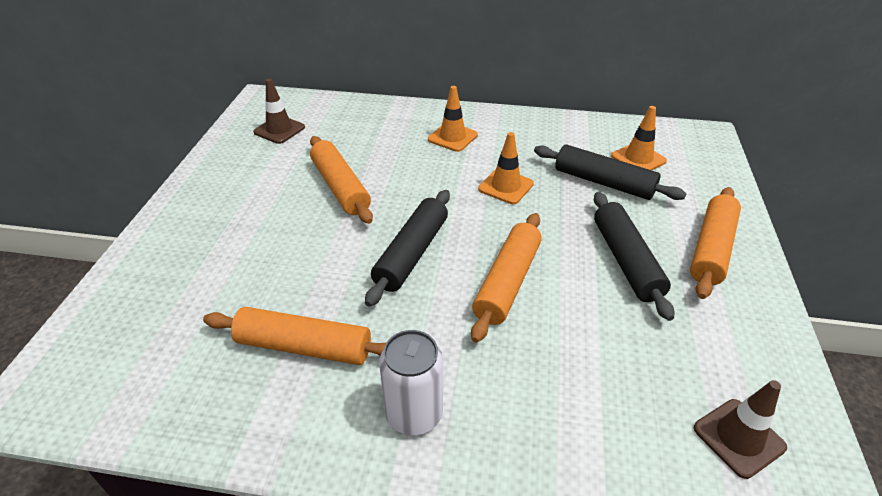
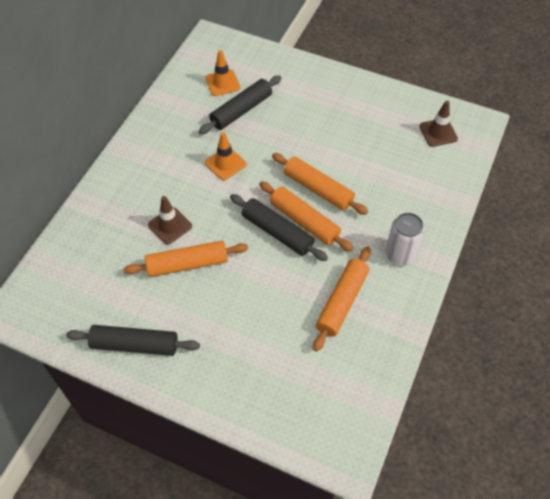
camera: 75 degrees left, 15 degrees up
brown traffic cone [253,79,305,144] -> brown traffic cone moved to [148,196,192,245]
orange traffic cone [428,86,478,152] -> none
black rolling pin [594,192,675,321] -> black rolling pin moved to [66,325,200,356]
orange rolling pin [690,187,741,299] -> orange rolling pin moved to [259,181,353,252]

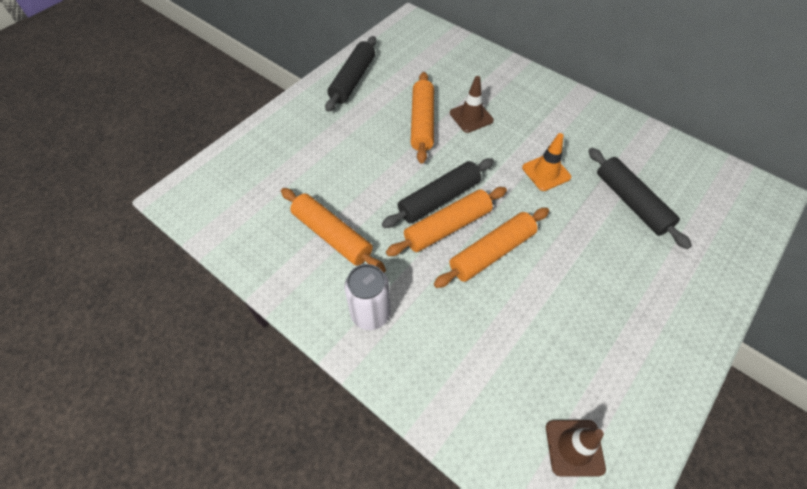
camera: 105 degrees right, 0 degrees up
orange traffic cone [206,50,240,96] -> none

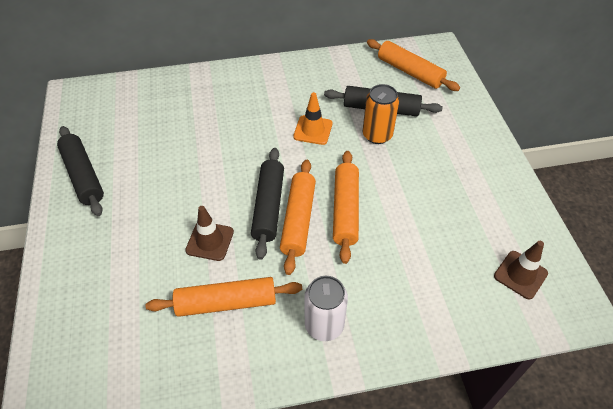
camera: 50 degrees left, 5 degrees down
orange rolling pin [411,72,434,163] -> orange rolling pin moved to [367,39,460,91]
brown traffic cone [450,76,494,133] -> brown traffic cone moved to [185,206,234,261]
none -> orange can [363,84,399,144]

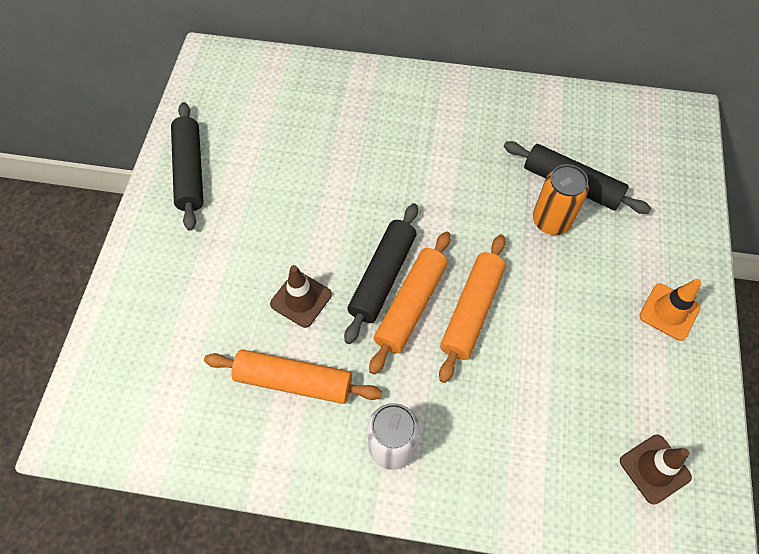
camera: 20 degrees right, 10 degrees up
orange traffic cone [293,92,332,145] -> orange traffic cone moved to [639,279,701,341]
orange rolling pin [367,39,460,91] -> none

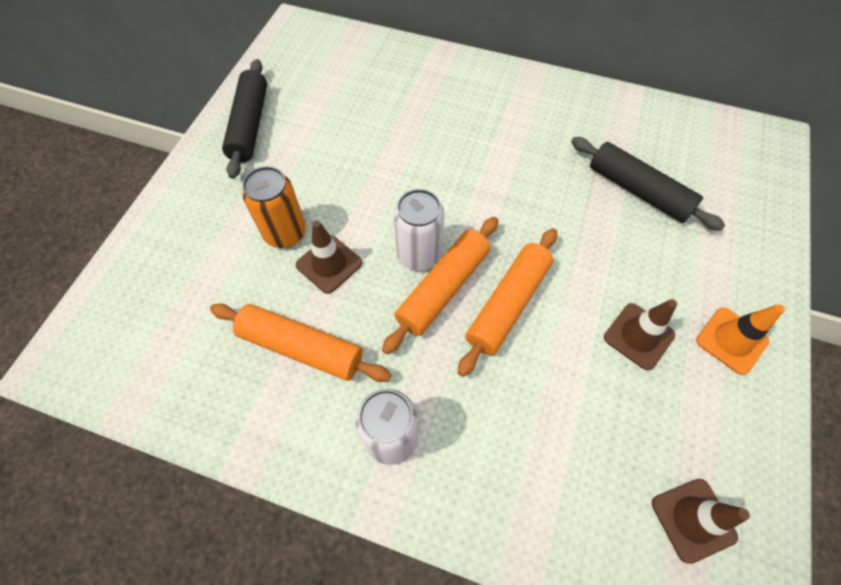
camera: 10 degrees right, 0 degrees up
black rolling pin [344,203,418,344] -> white can [394,189,444,271]
orange can [533,164,589,235] -> orange can moved to [242,166,306,248]
none -> brown traffic cone [604,299,677,370]

